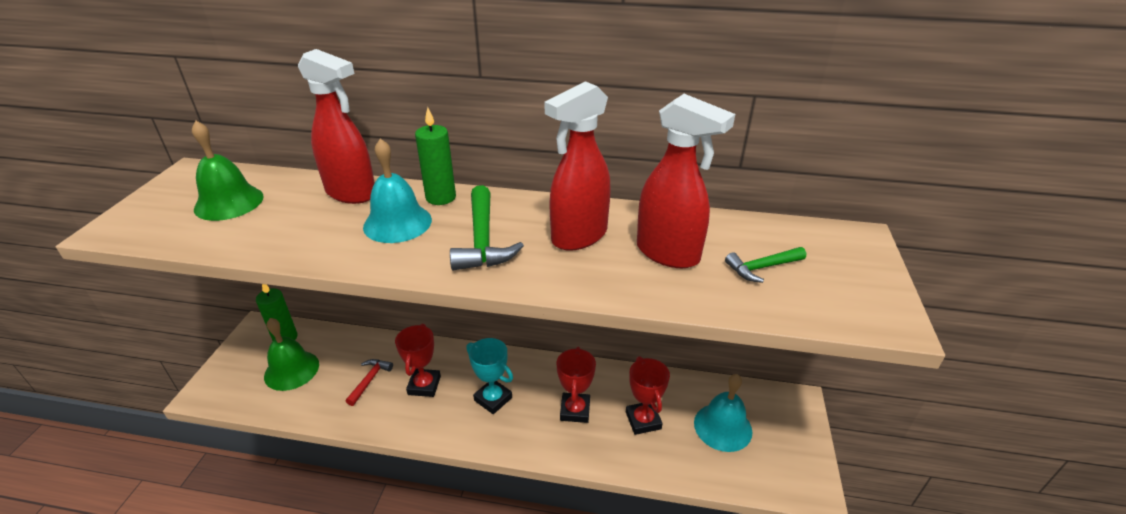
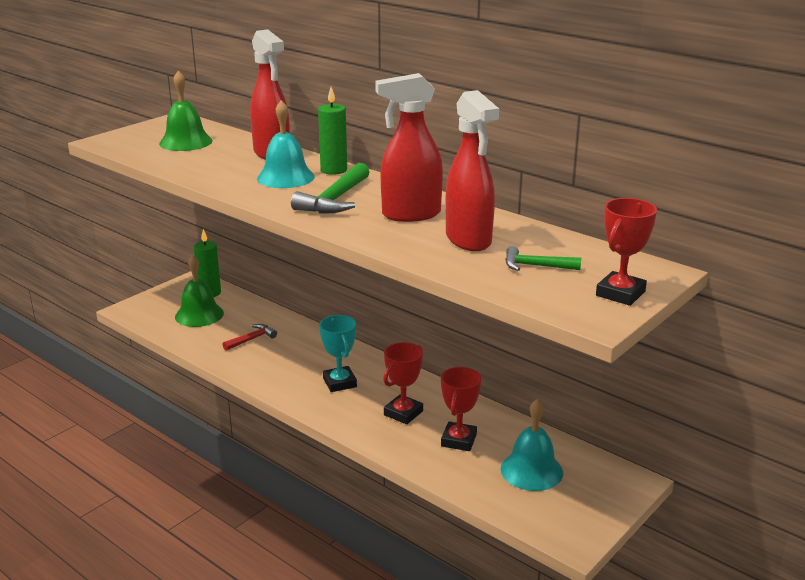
camera: 30 degrees right, 10 degrees down
red trophy [395,324,441,397] -> red trophy moved to [596,198,657,306]

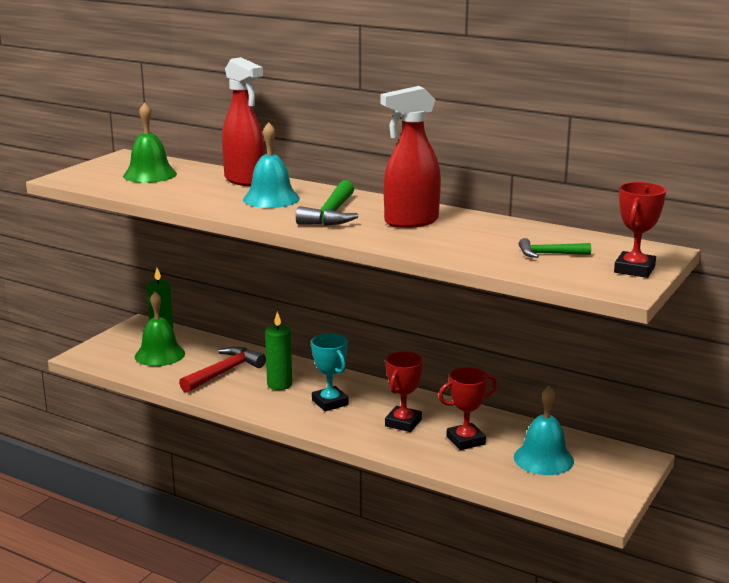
camera: 10 degrees left, 5 degrees down
red hammer [222,324,277,351] -> red hammer [179,347,266,393], size x1.67
green candle [318,87,347,175] -> green candle moved to [265,312,292,390]
red trophy [441,367,481,451] -> red trophy turned 60 degrees clockwise [438,367,497,450]
red spray bottle [445,90,499,251] -> none

